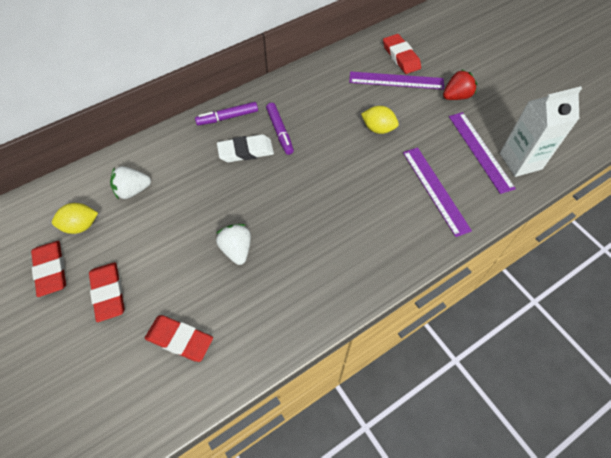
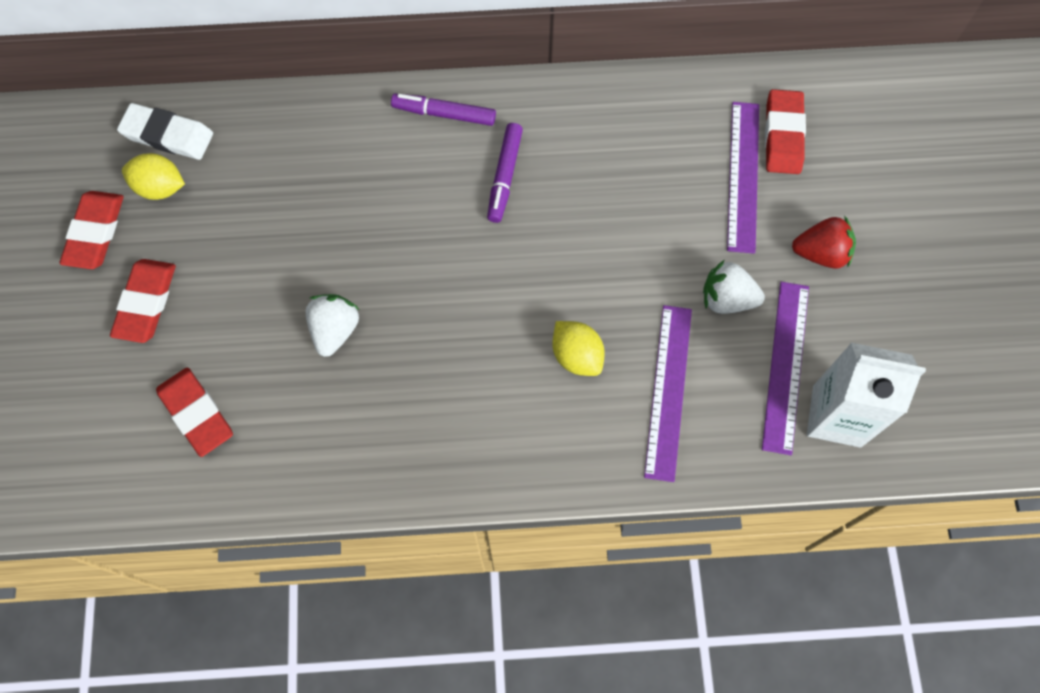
camera: 30 degrees right, 10 degrees up
white strawberry [110,166,151,200] -> white strawberry moved to [703,260,765,314]
white eraser [217,134,274,162] -> white eraser moved to [117,103,213,160]
purple ruler [349,72,444,90] -> purple ruler turned 60 degrees clockwise [727,102,759,254]
yellow lemon [361,106,399,134] -> yellow lemon moved to [552,321,605,376]

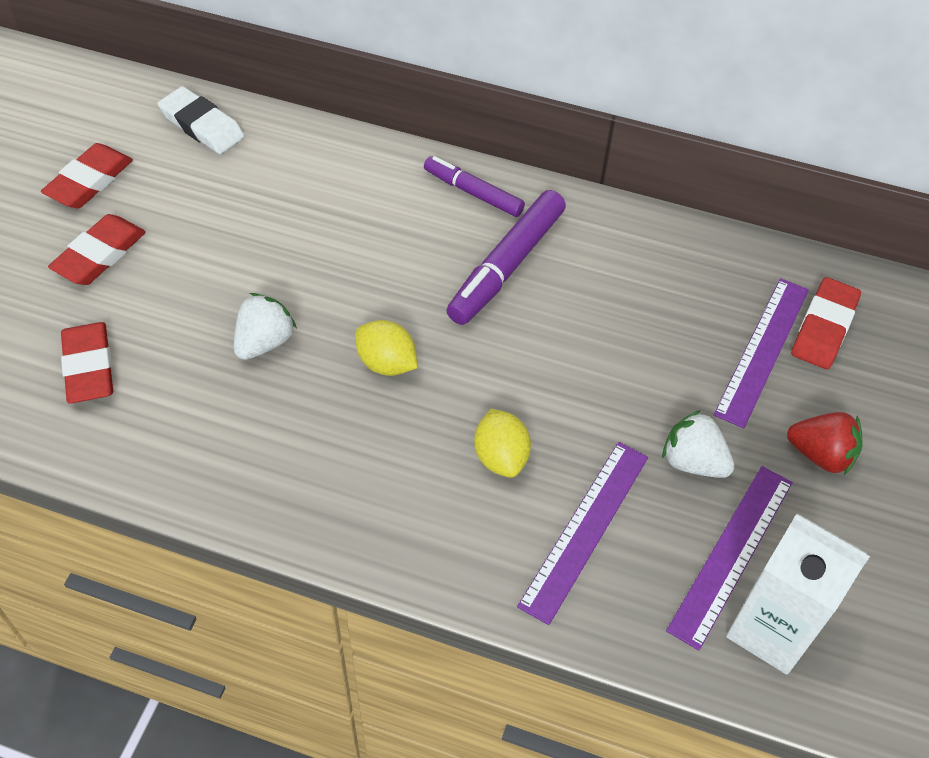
camera: 20 degrees right, 15 degrees down
yellow lemon [122,153,185,200] -> yellow lemon moved to [355,320,417,376]
purple marker [487,123,523,223] -> purple marker [446,190,566,325], size x1.57

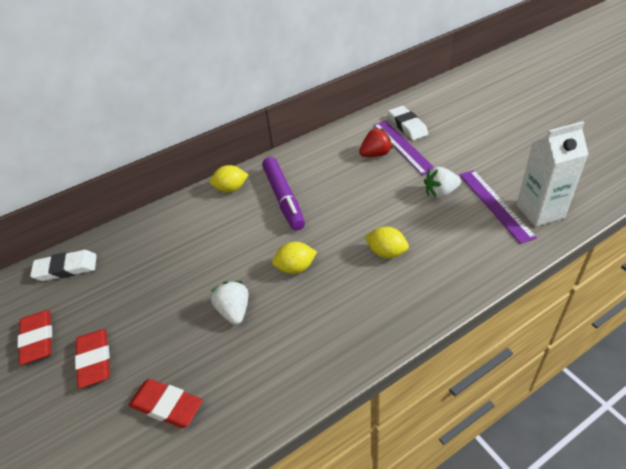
camera: 45 degrees left, 10 degrees down
purple marker [424,156,525,217] -> yellow lemon [210,165,248,192]
purple ruler [517,442,648,625] -> none
red strawberry [787,412,863,475] -> red strawberry moved to [359,127,393,157]
red eraser [791,277,861,369] -> white eraser [388,106,428,140]

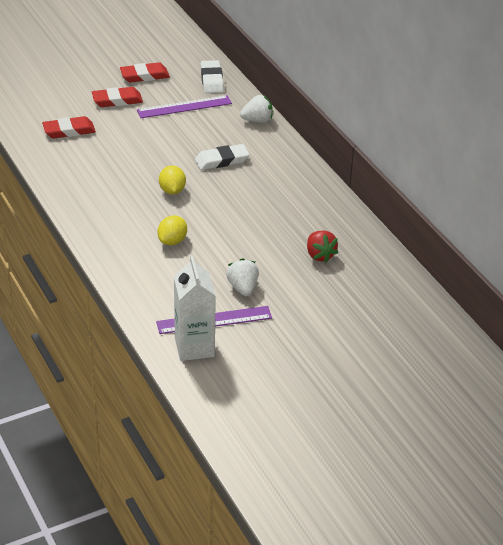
camera: 90 degrees right, 5 degrees down
red eraser [128,379,203,428] -> red eraser turned 45 degrees clockwise [42,116,96,138]
yellow lemon [210,165,248,192] -> none
white strawberry [211,281,248,325] -> white strawberry moved to [240,95,273,123]
purple marker [262,157,305,231] -> none
purple ruler [374,121,434,176] -> purple ruler moved to [137,95,232,118]
white eraser [388,106,428,140] -> white eraser moved to [195,144,249,170]

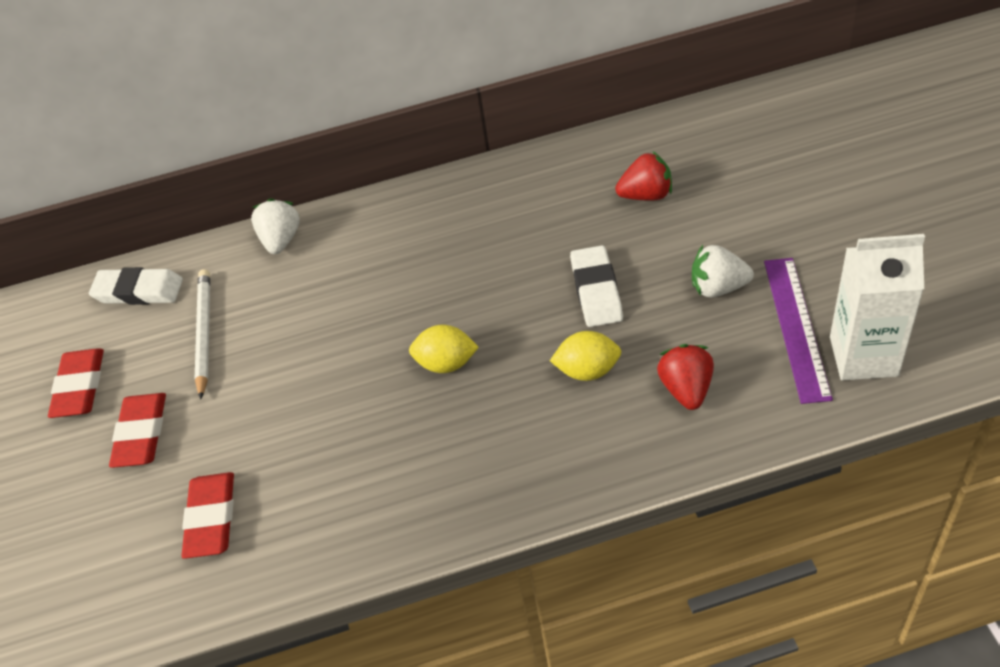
camera: 70 degrees left, 10 degrees up
purple ruler [137,95,232,118] -> white pencil [195,269,210,400]
yellow lemon [157,215,187,245] -> yellow lemon turned 45 degrees counterclockwise [550,331,621,381]
white eraser [195,144,249,170] -> white eraser moved to [570,245,623,327]
none -> red strawberry [657,344,714,410]

